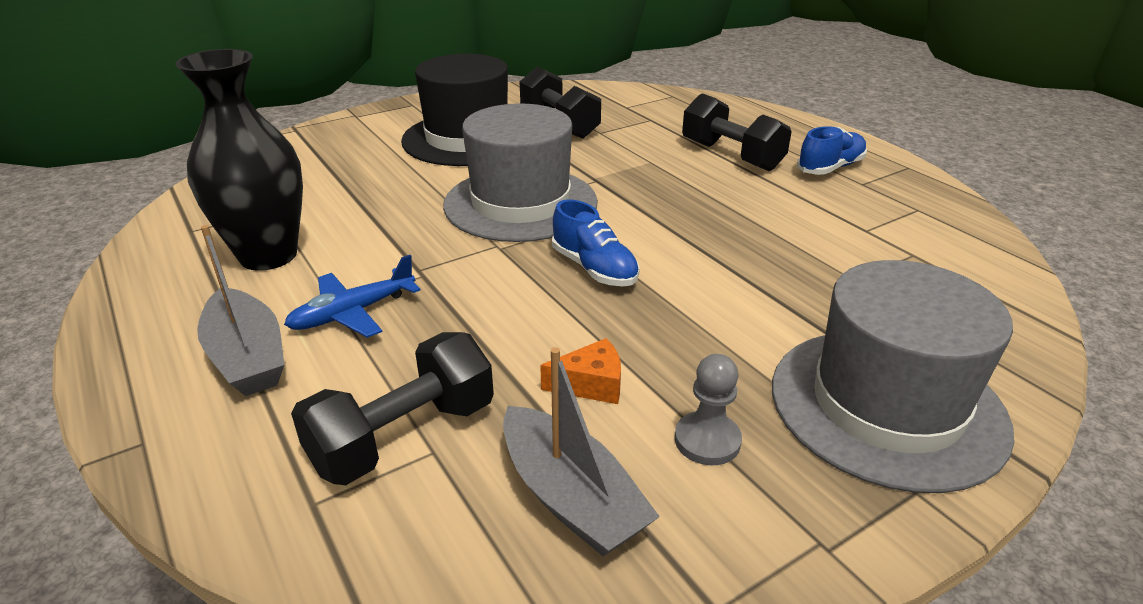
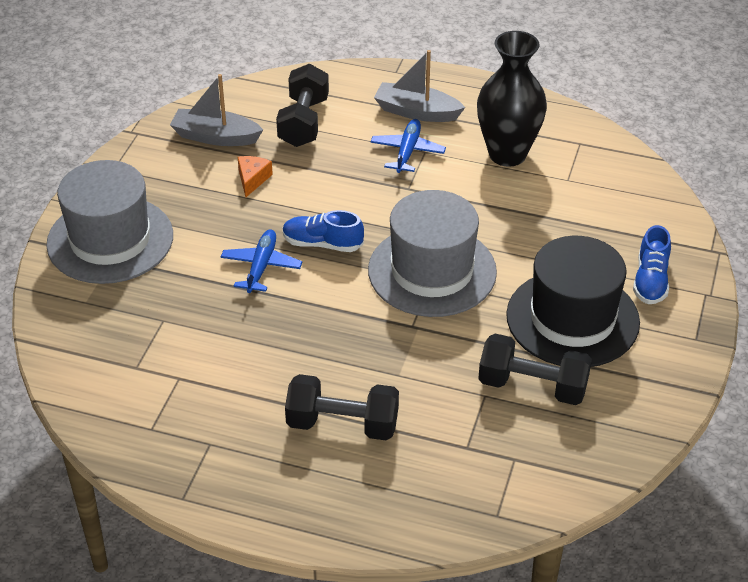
camera: 140 degrees right, 10 degrees up
orange cheese [540,338,621,404] -> orange cheese turned 150 degrees clockwise [238,156,273,197]
grey pawn [675,354,742,465] -> none
blue shoe [797,126,867,175] -> blue shoe moved to [633,225,671,304]
none -> blue plane [221,229,302,293]

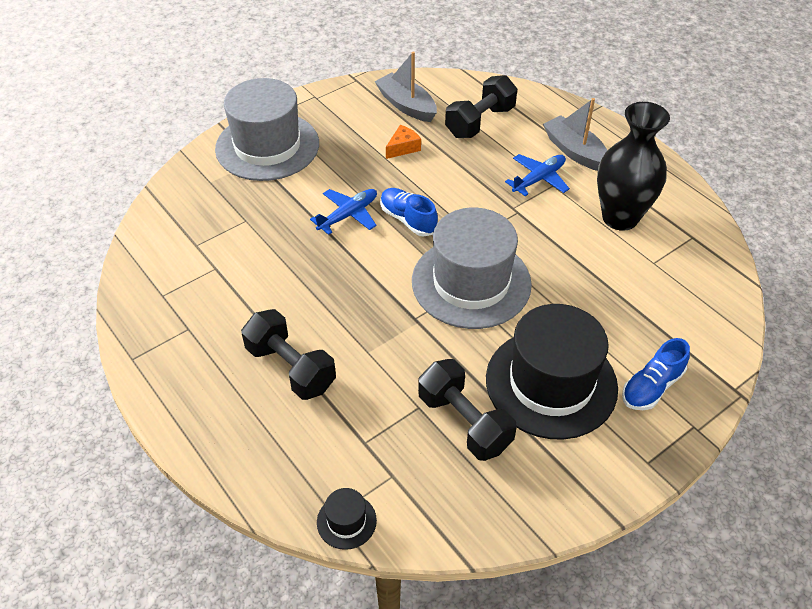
camera: 35 degrees right, 5 degrees up
none -> black hat [317,488,377,550]

